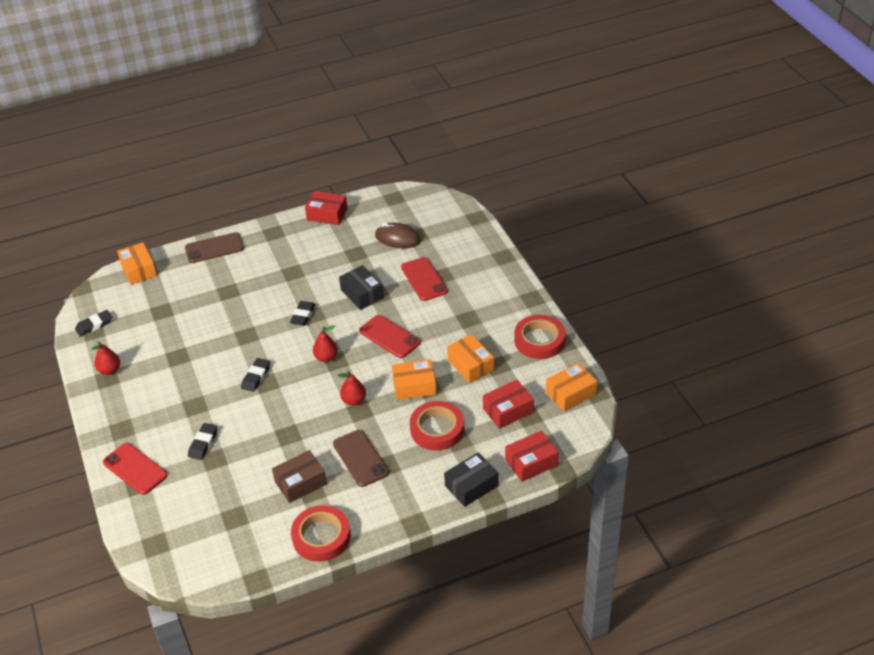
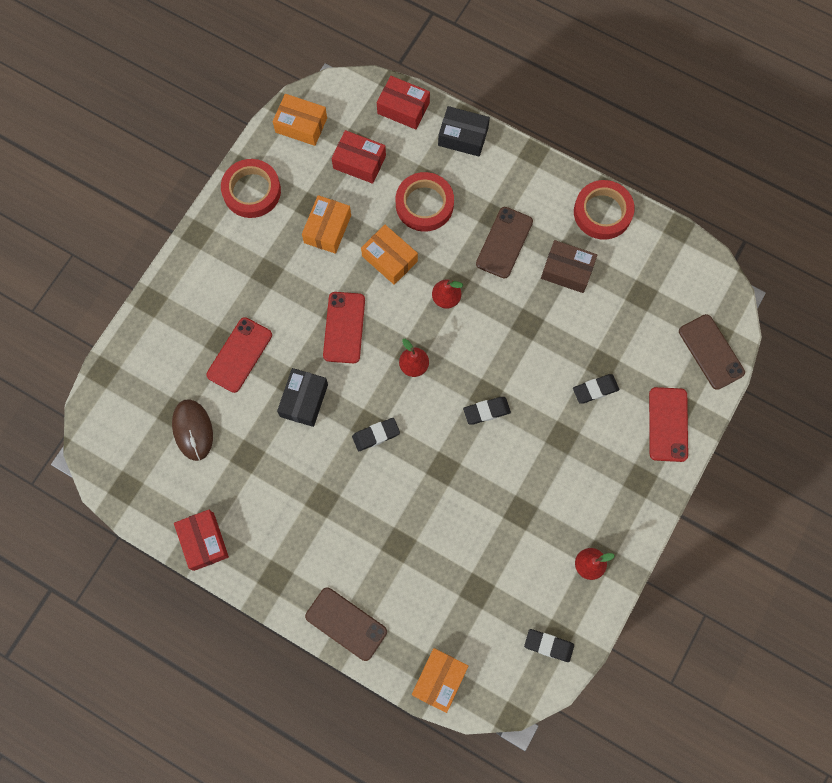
camera: 130 degrees left, 30 degrees up
none -> brown phone [679,314,745,390]

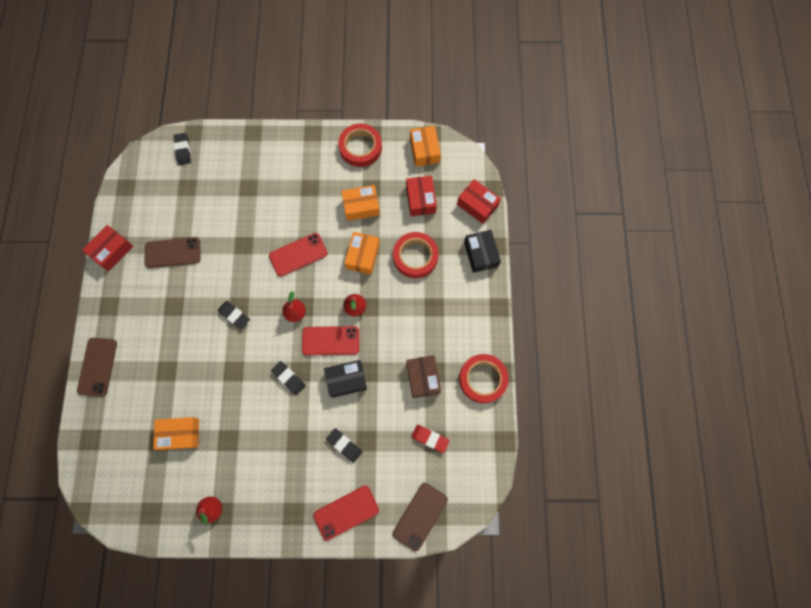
camera: 60 degrees right, 0 degrees up
brown mouse [172,399,213,461] -> none
red phone [206,317,272,393] -> red phone moved to [302,326,359,356]
black box [277,368,328,427] -> black box moved to [324,360,367,398]
red box [377,76,430,129] -> red box turned 45 degrees counterclockwise [457,179,501,224]
orange box [412,648,468,713] -> orange box moved to [153,417,199,450]
brown phone [476,207,533,278] -> brown phone moved to [145,237,201,268]
black eraser [524,629,574,662] -> black eraser moved to [174,133,191,165]
none -> red eraser [411,425,450,453]

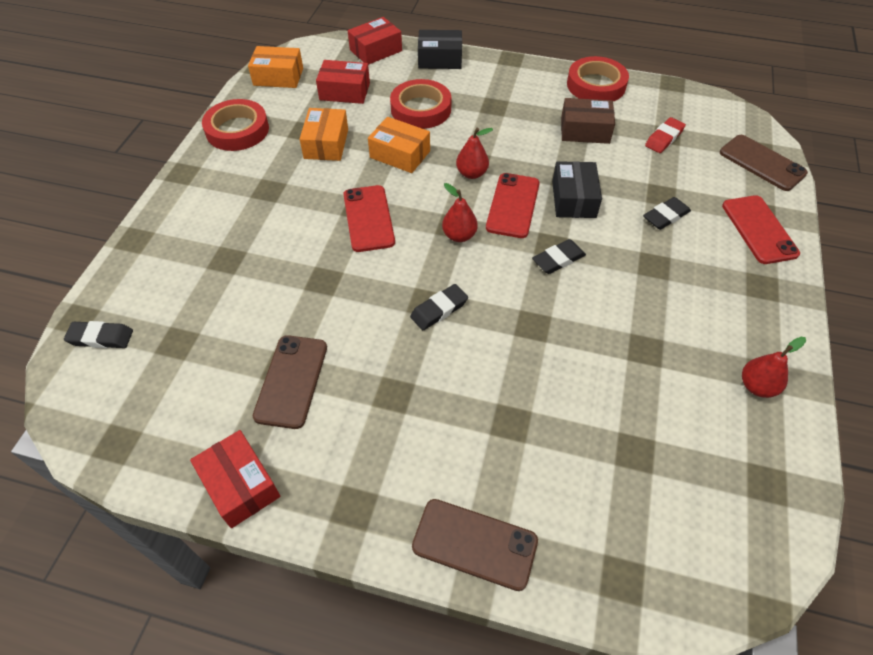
camera: 75 degrees left, 20 degrees down
orange box [153,417,199,450] -> none

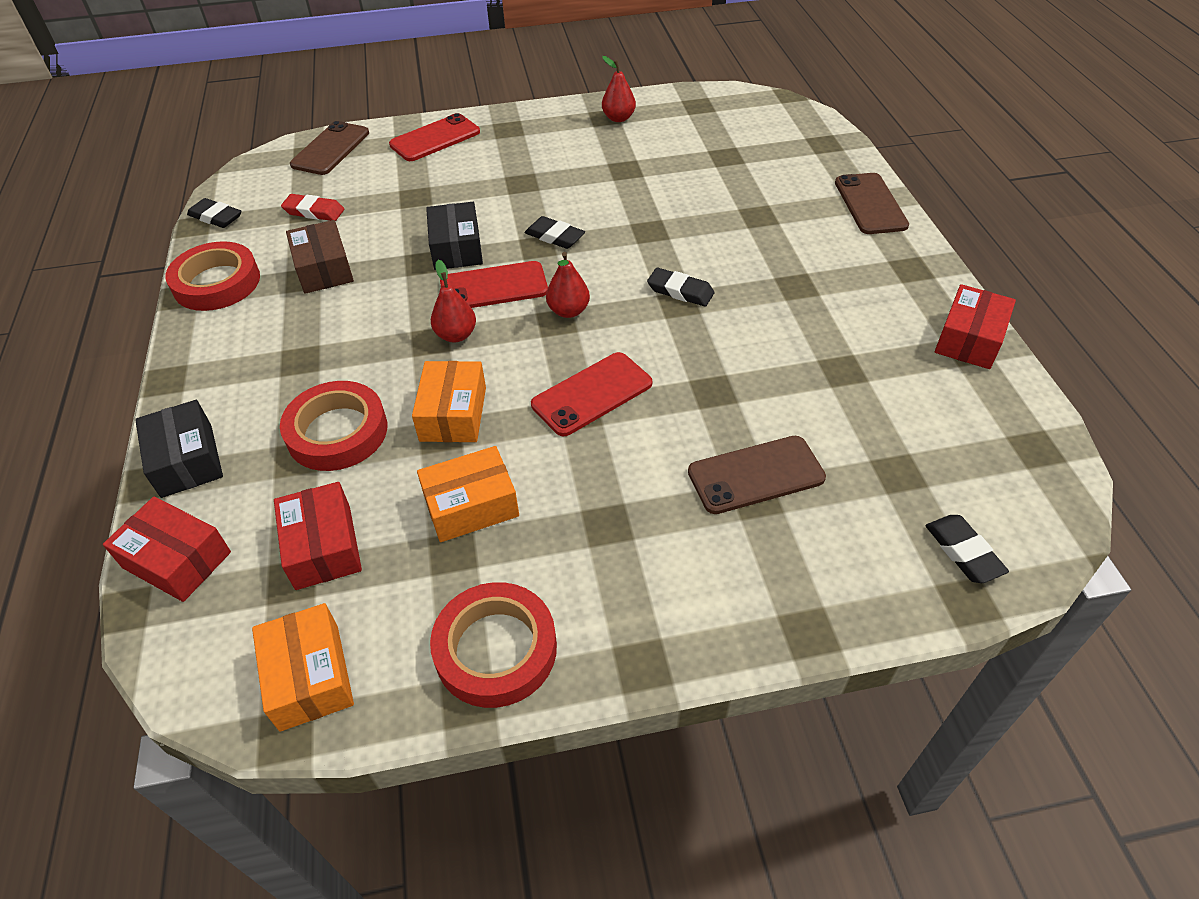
camera: 115 degrees left, 5 degrees down
brown phone [253,335,327,429] -> brown phone moved to [688,436,826,514]
black box [552,161,602,218] -> black box turned 75 degrees counterclockwise [426,202,483,270]
black eraser [643,197,691,230] -> black eraser moved to [187,198,241,228]

